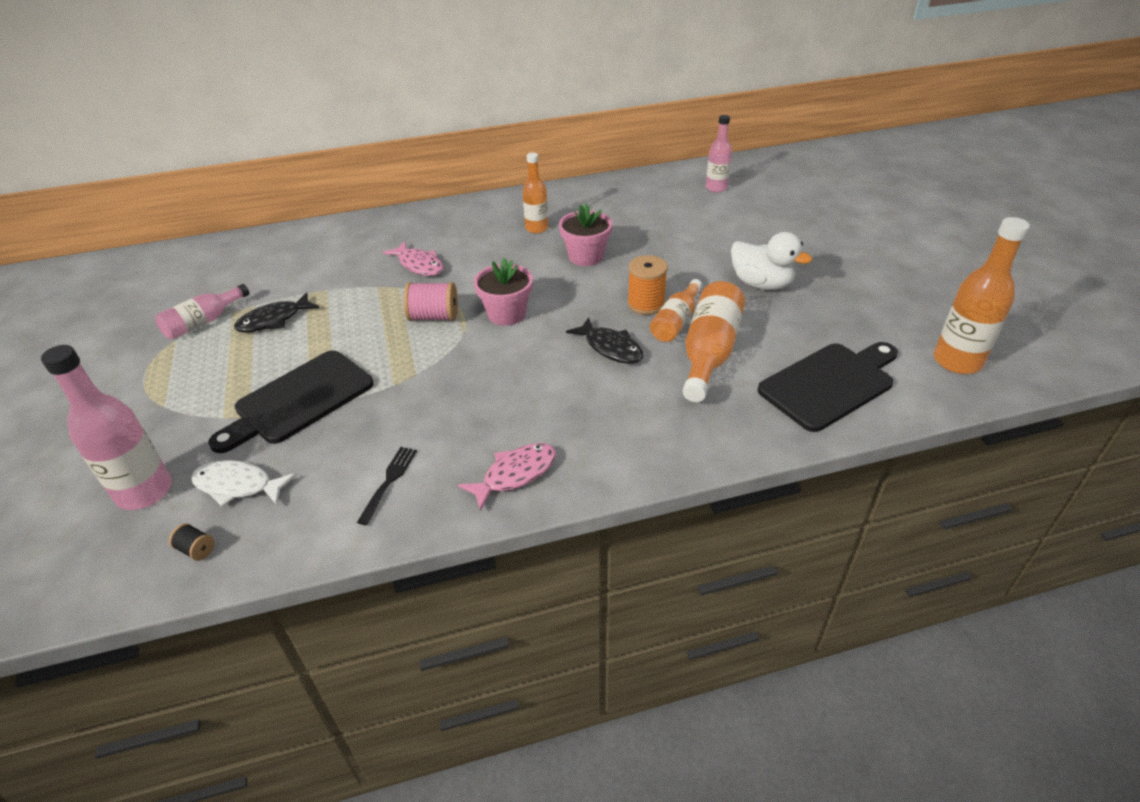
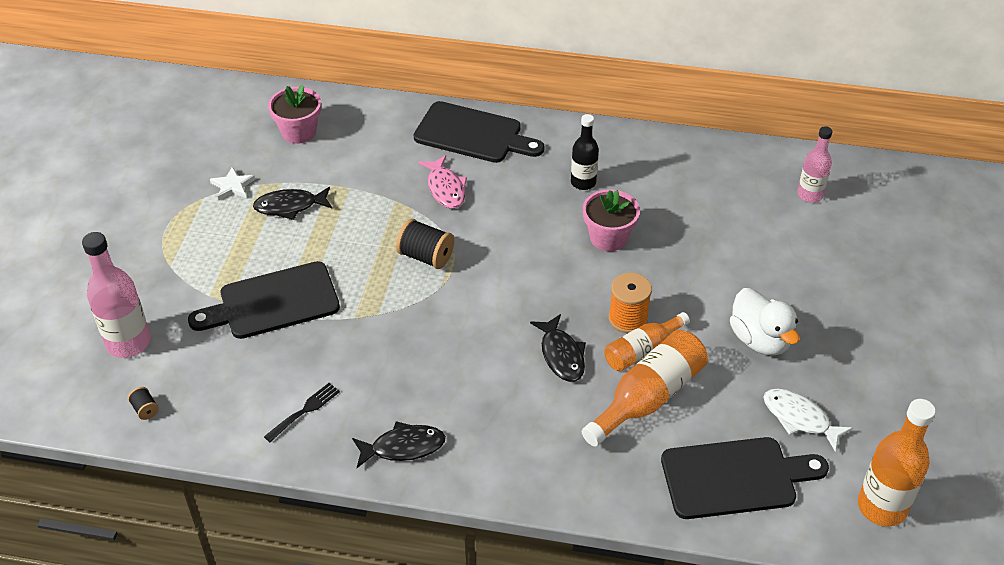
camera: 25 degrees right, 5 degrees up
pink bottle [155,284,249,340] -> white star [210,166,255,200]
white fish [191,460,297,507] -> white fish moved to [763,389,853,452]
pink spool [403,282,458,321] -> black spool [396,219,454,269]
pink fish [458,443,556,511] -> black fish [352,421,446,468]
pink flower pot [474,258,533,326] -> pink flower pot moved to [268,84,321,144]
orange bottle [523,153,548,234] -> black bottle [571,114,599,190]
none -> black cutting board [414,101,545,163]

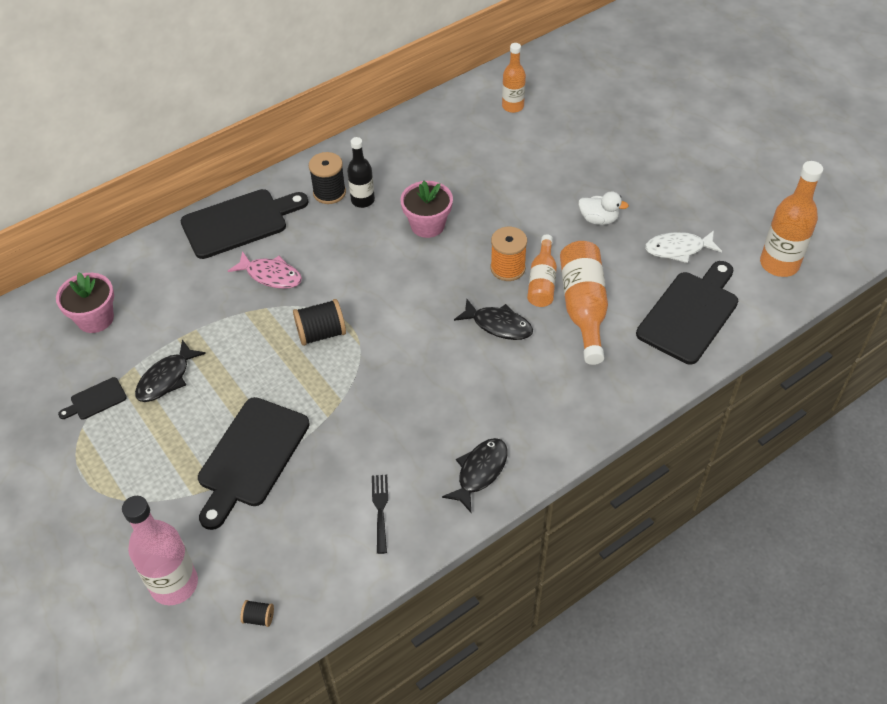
camera: 45 degrees left, 5 degrees up
white star [210,166,255,200] -> black cutting board [58,377,127,420]
white duck [730,288,800,356] -> white duck [578,191,629,225], size x0.66
pink bottle [797,126,832,203] -> orange bottle [502,43,526,113]
none -> black spool [309,152,346,204]

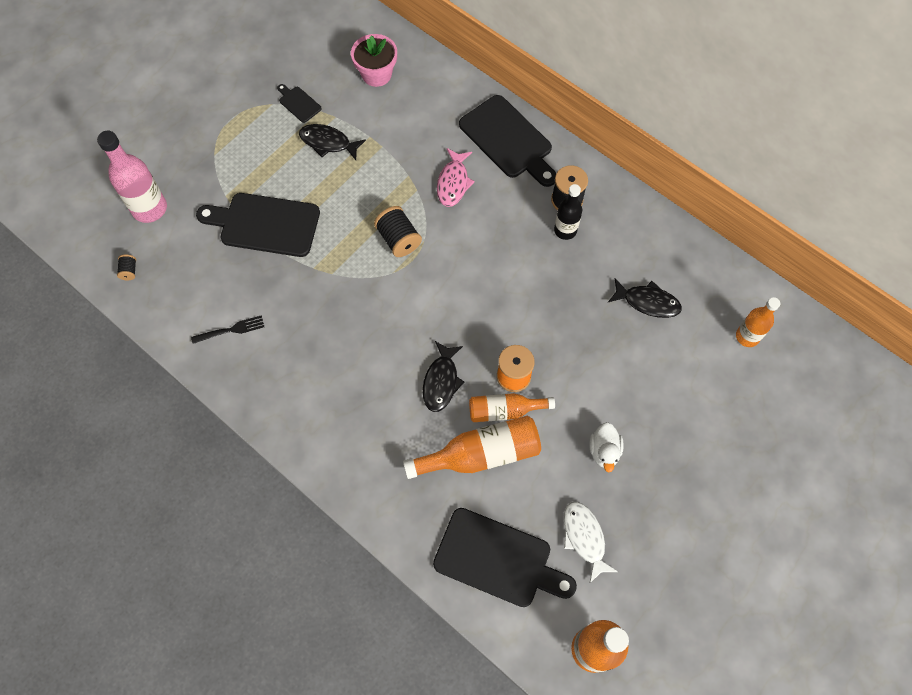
camera: 75 degrees right, 15 degrees up
pink flower pot [400,181,453,238] -> none
black fish [442,438,508,512] -> black fish moved to [608,278,682,318]

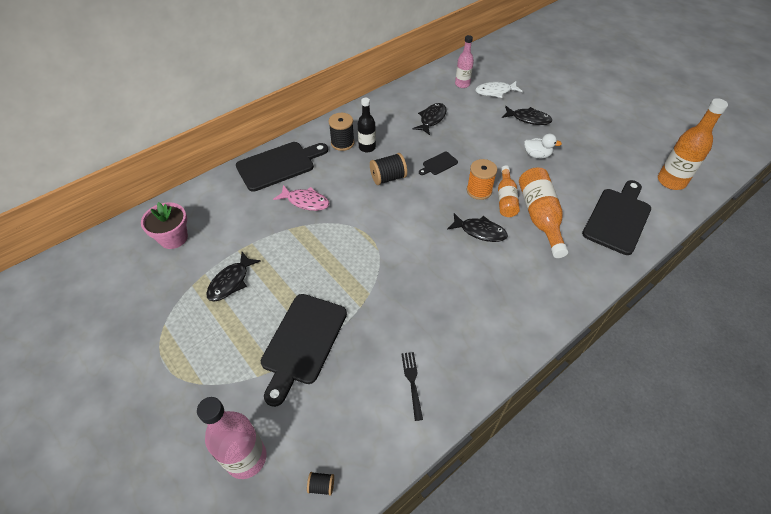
camera: 80 degrees left, 15 degrees down
black cutting board [277,84,322,123] -> black cutting board moved to [419,151,458,175]
black spool [374,206,422,257] -> black spool moved to [370,153,407,185]
white fish [564,502,618,584] -> white fish moved to [475,81,523,98]
orange bottle [736,297,780,347] -> pink bottle [455,35,474,88]
none -> black fish [502,106,552,125]

